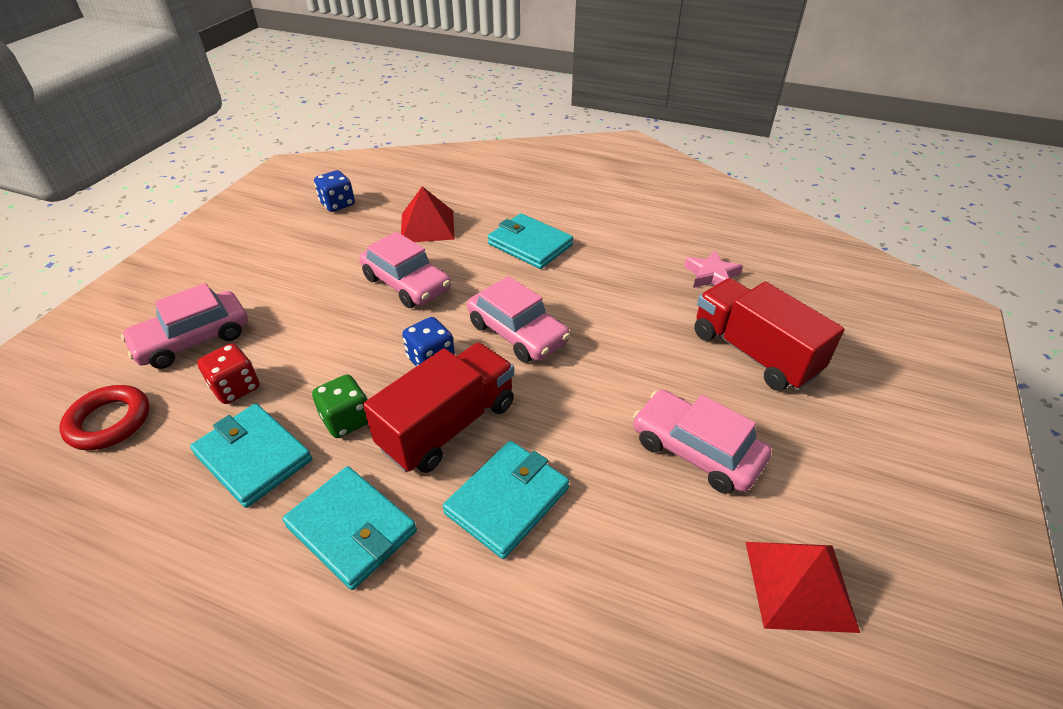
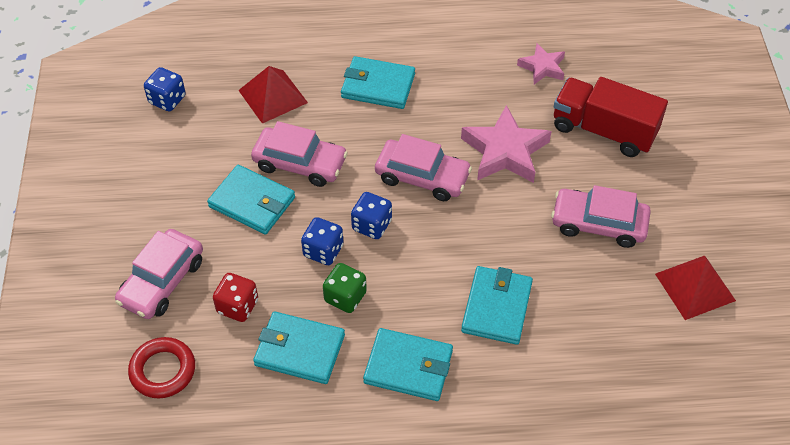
camera: 25 degrees left, 10 degrees up
red truck [363,343,514,473] -> none
none -> turquoise wallet [207,165,295,234]
none -> blue dice [301,217,343,265]
none -> pink star [461,105,552,183]

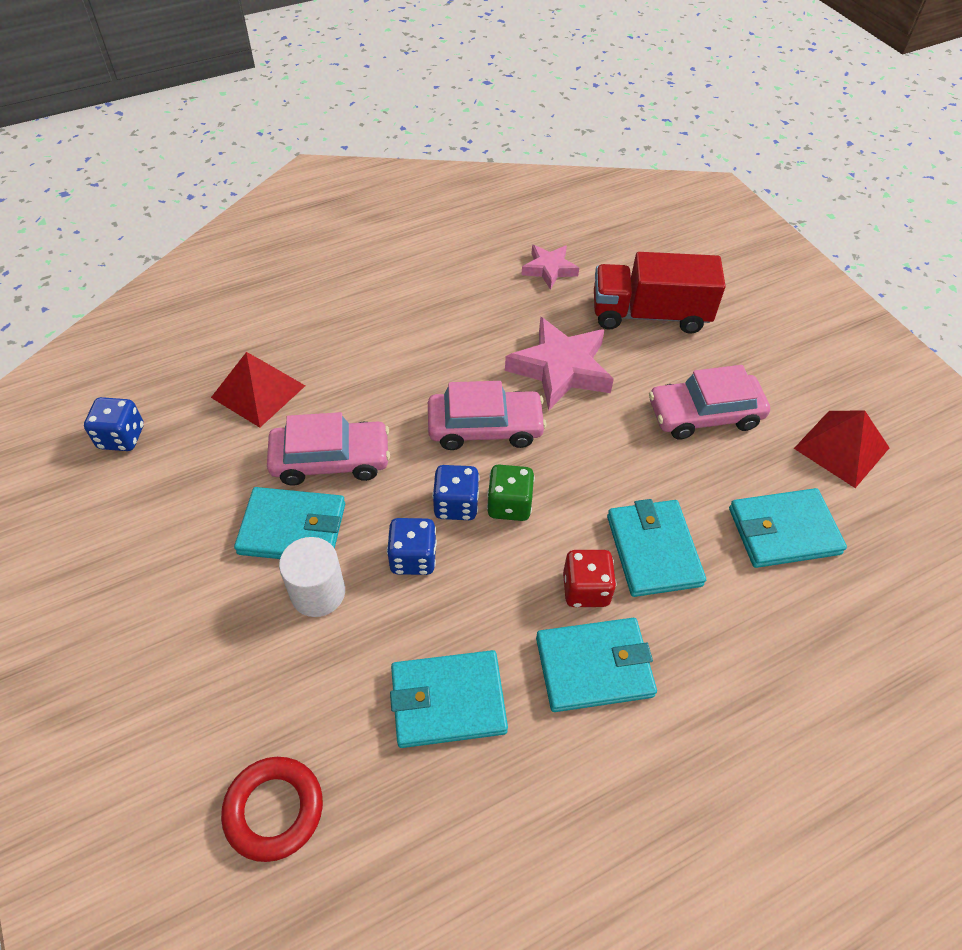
camera: 25 degrees left, 0 degrees up
pink car [115,229,203,319] -> none
red dice [213,273,258,322] -> red dice moved to [563,550,616,607]
green dice [323,263,367,313] -> green dice moved to [487,465,535,521]
turquoise wallet [341,56,415,109] -> turquoise wallet moved to [729,488,847,568]
none -> white cylinder [279,537,345,617]

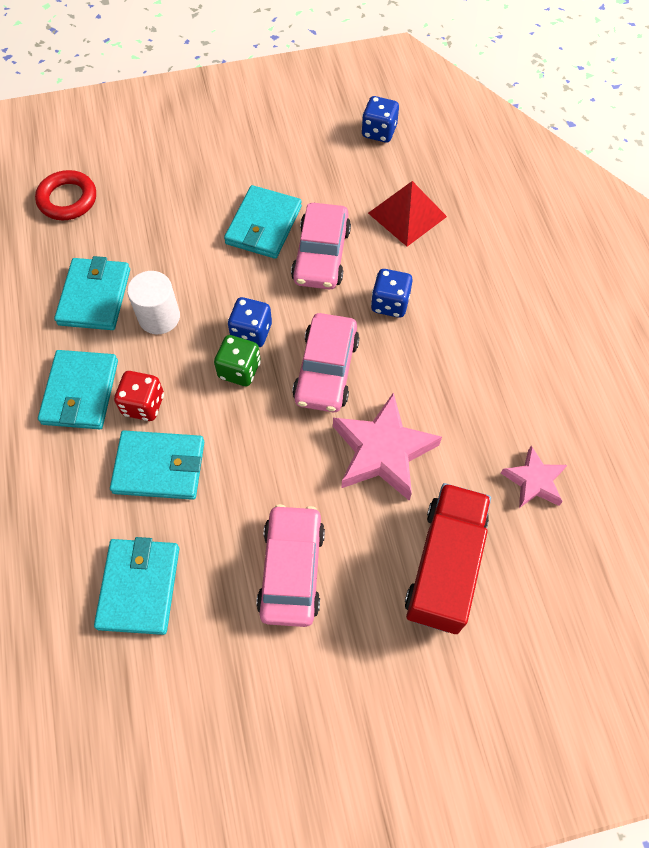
camera: 105 degrees right, 10 degrees up
white cylinder [279,537,345,617] -> white cylinder moved to [127,271,180,334]
blue dice [387,518,437,575] -> blue dice moved to [371,269,413,318]
red pyramid [794,410,889,488] -> none

